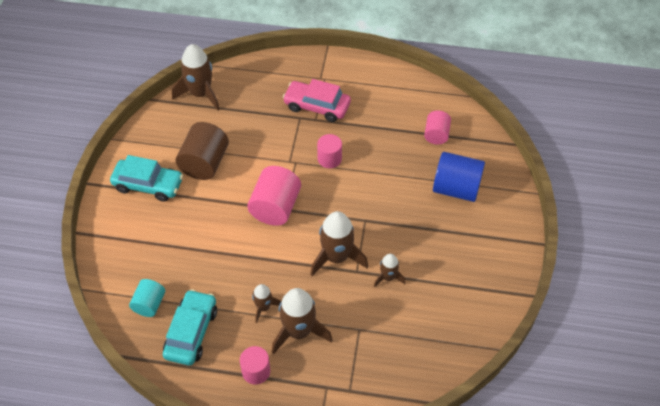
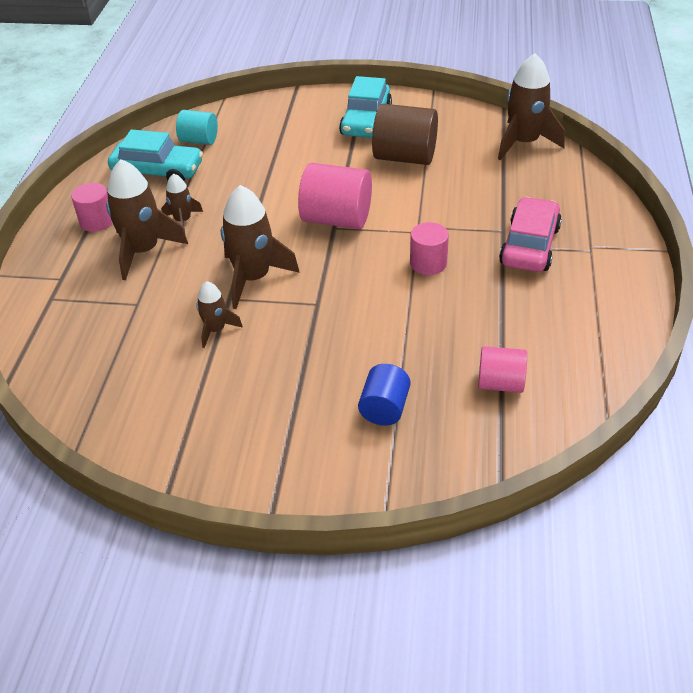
camera: 90 degrees right, 10 degrees down
blue cylinder [433,152,485,202] -> blue cylinder [358,364,410,426], size x0.60

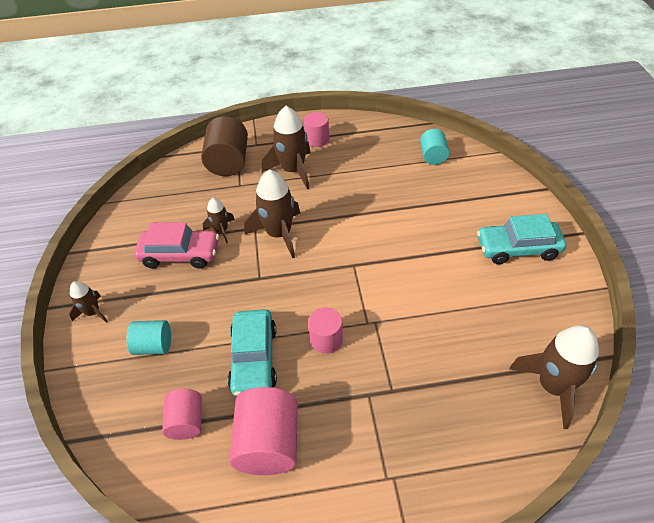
camera: 75 degrees right, 5 degrees up
turquoise car [108,129,203,181] -> turquoise car moved to [228,309,277,396]
brown rocket [161,174,203,233] -> brown rocket moved to [69,281,108,323]
pink cylinder [298,163,372,229] -> pink cylinder moved to [229,387,298,475]
blue cylinder [358,364,410,426] -> turquoise cylinder [126,320,171,355]
brown cylinder [372,104,438,165] -> brown cylinder moved to [201,116,248,176]
pink car [499,197,562,272] -> pink car moved to [134,223,219,269]

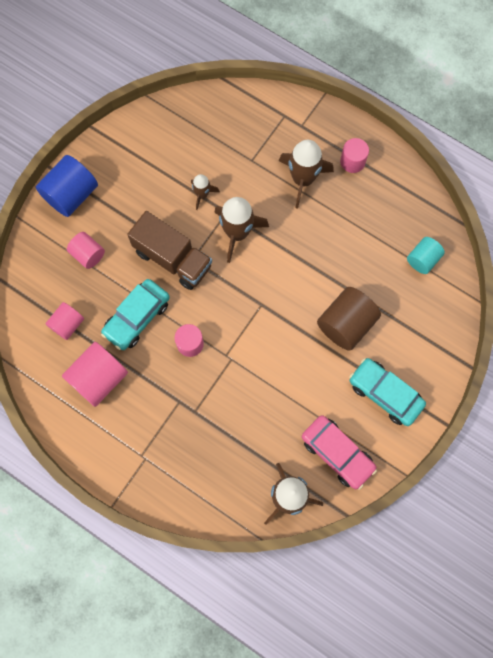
camera: 40 degrees right, 25 degrees up
brown rocket [69,281,108,323] -> blue cylinder [36,155,98,217]
turquoise cylinder [126,320,171,355] -> pink cylinder [67,232,105,269]
pink car [134,223,219,269] -> pink car moved to [302,415,377,489]
brown cylinder [201,116,248,176] -> brown cylinder moved to [317,287,381,351]
none -> brown truck [127,211,212,290]

